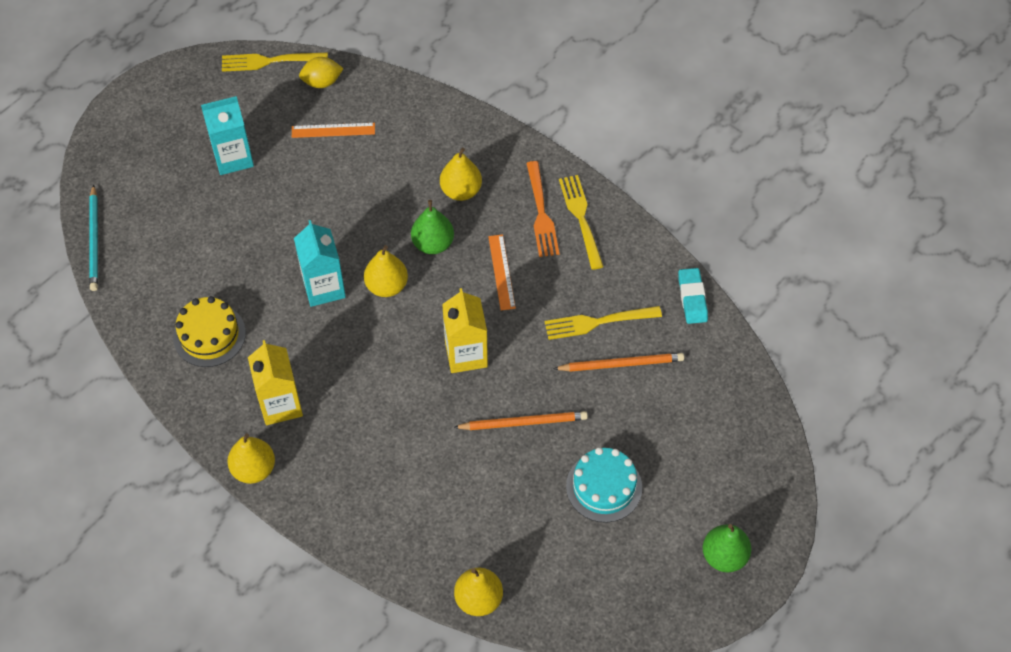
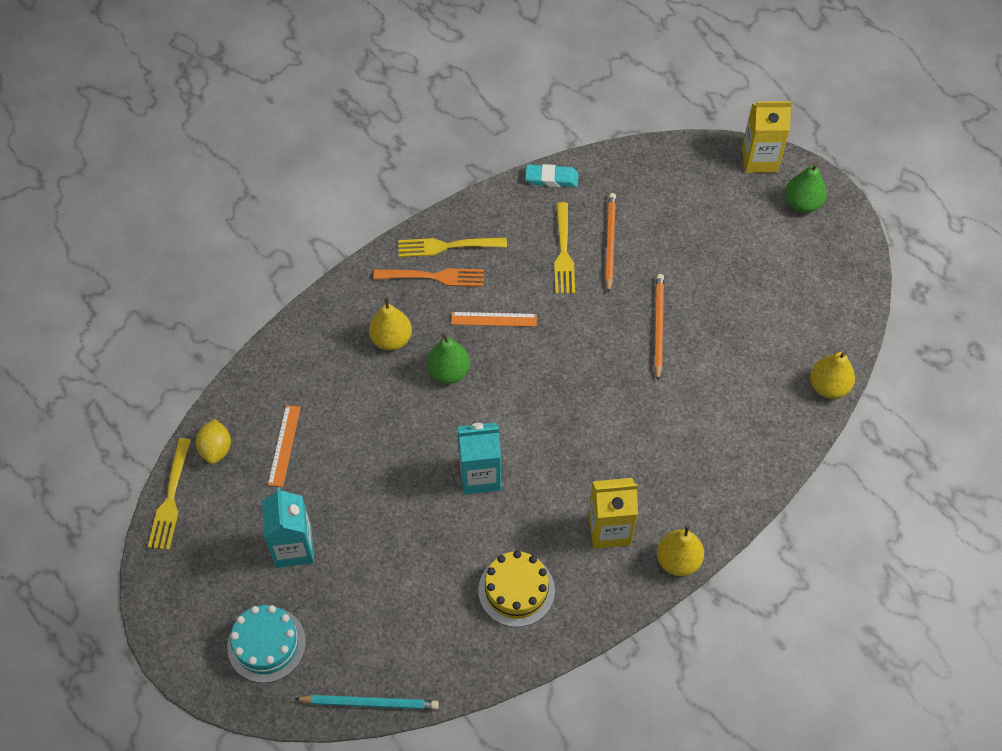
camera: 80 degrees left, 0 degrees up
yellow pear [364,245,408,297] -> none
yellow carton [442,288,488,373] -> yellow carton moved to [742,101,792,173]
turquoise cake [566,447,642,523] -> turquoise cake moved to [227,605,306,683]

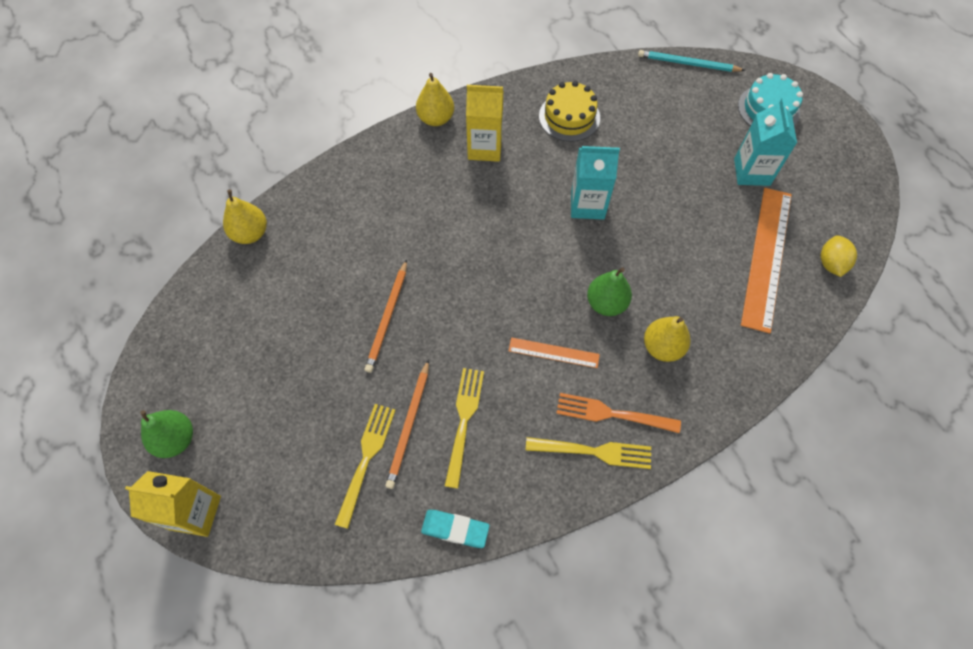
camera: 170 degrees left, 5 degrees up
yellow fork [148,438,191,550] -> yellow fork moved to [335,404,396,529]
orange ruler [268,405,301,487] -> orange ruler [741,188,792,333], size x1.97

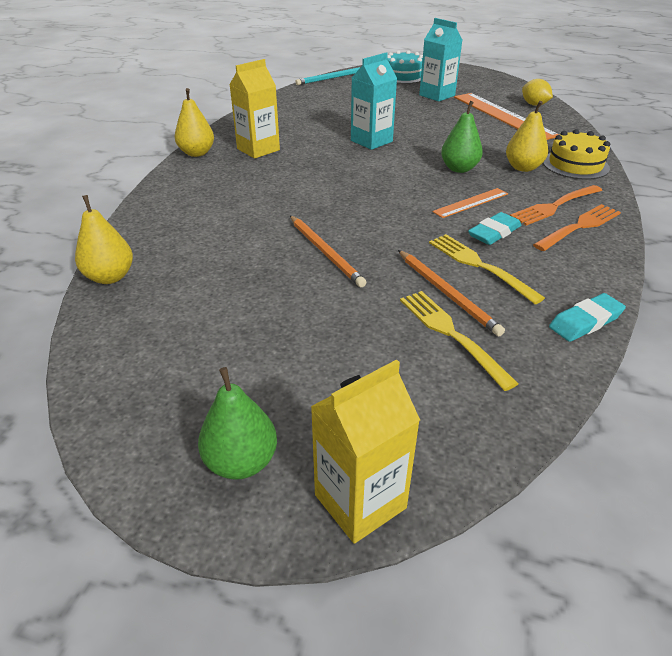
camera: 45 degrees left, 25 degrees down
yellow fork [526,437,651,469] -> orange fork [533,204,621,251]
yellow cake [539,81,600,142] -> yellow cake moved to [543,129,610,180]
none -> turquoise eraser [468,212,521,245]

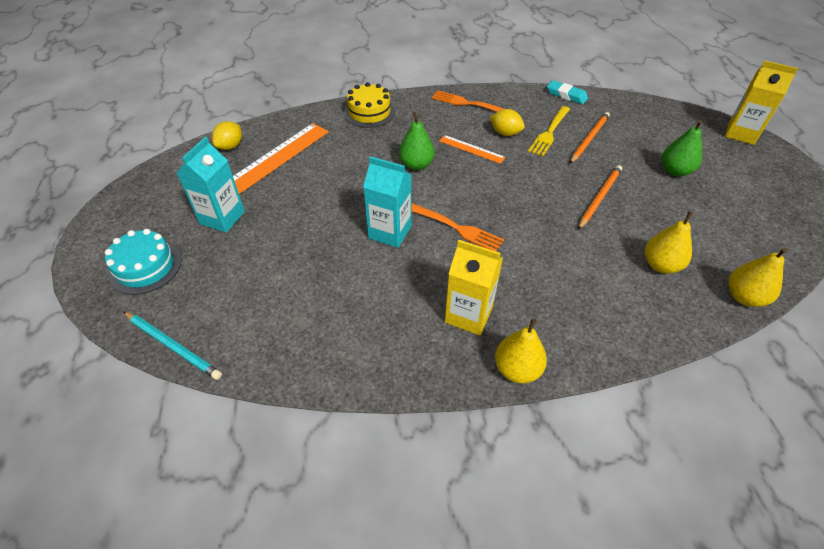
camera: 115 degrees left, 10 degrees up
green pear [198,367,277,479] -> green pear moved to [662,120,702,176]
yellow fork [400,291,519,391] -> none
turquoise eraser [468,212,521,245] -> yellow lemon [490,109,525,136]
yellow pear [506,101,548,172] -> yellow pear moved to [645,211,693,274]
orange fork [510,185,602,225] -> orange fork moved to [412,203,504,252]

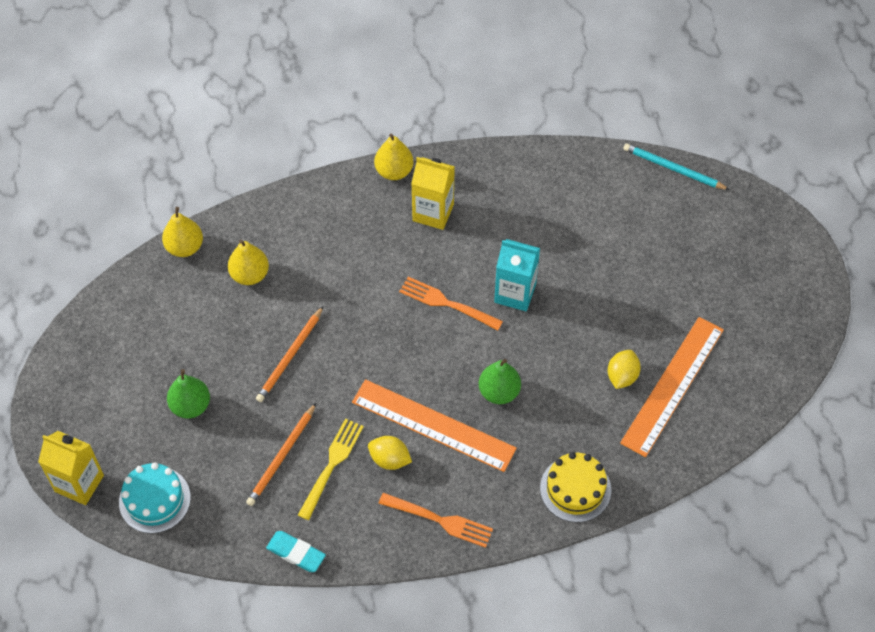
camera: 175 degrees right, 10 degrees up
turquoise cake [105,229,181,295] -> turquoise cake moved to [119,462,191,534]
turquoise carton [176,137,245,233] -> none
yellow lemon [212,121,242,150] -> yellow lemon moved to [608,350,641,389]
orange ruler [439,135,506,164] -> orange ruler [352,379,517,472], size x1.97

